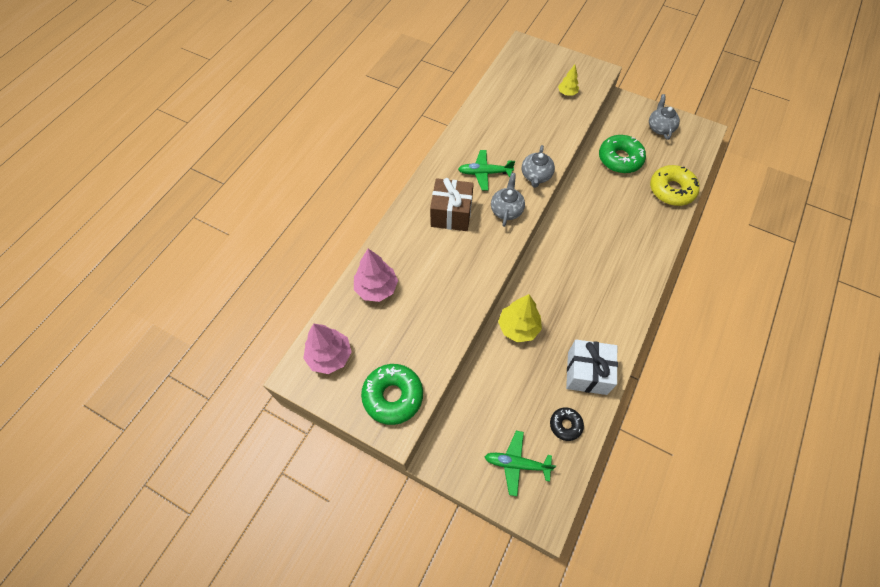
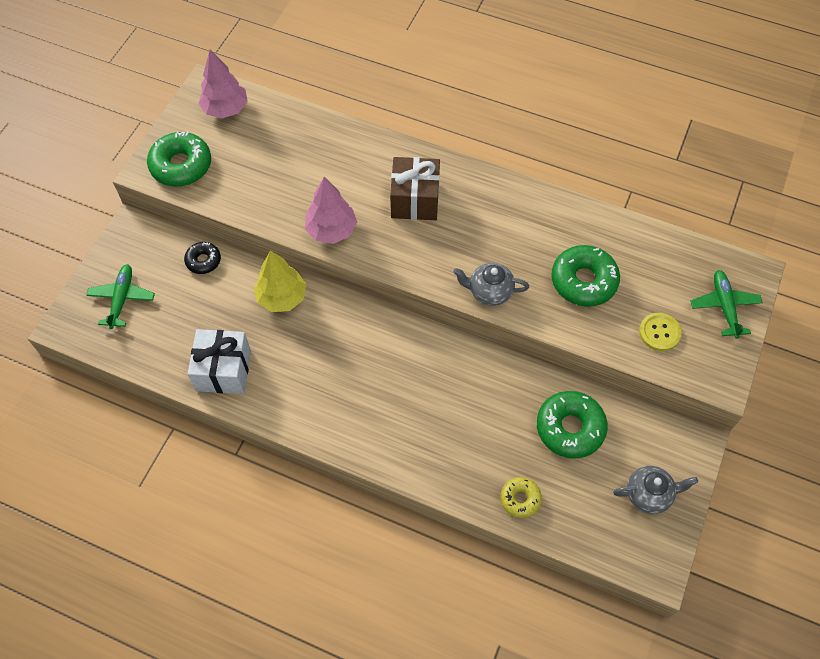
camera: 85 degrees right, 0 degrees up
pink tree [354,249,398,302] -> pink tree moved to [305,176,357,244]
green plane [458,150,515,190] -> green plane moved to [691,270,763,339]
grey teapot [491,173,525,227] -> none
black donut [550,407,584,441] -> black donut moved to [184,242,221,274]
yellow tree [558,65,579,96] -> yellow button [639,313,682,351]
yellow donut [650,165,700,206] -> yellow donut [500,477,542,518], size x0.57
none -> green donut [551,245,620,307]

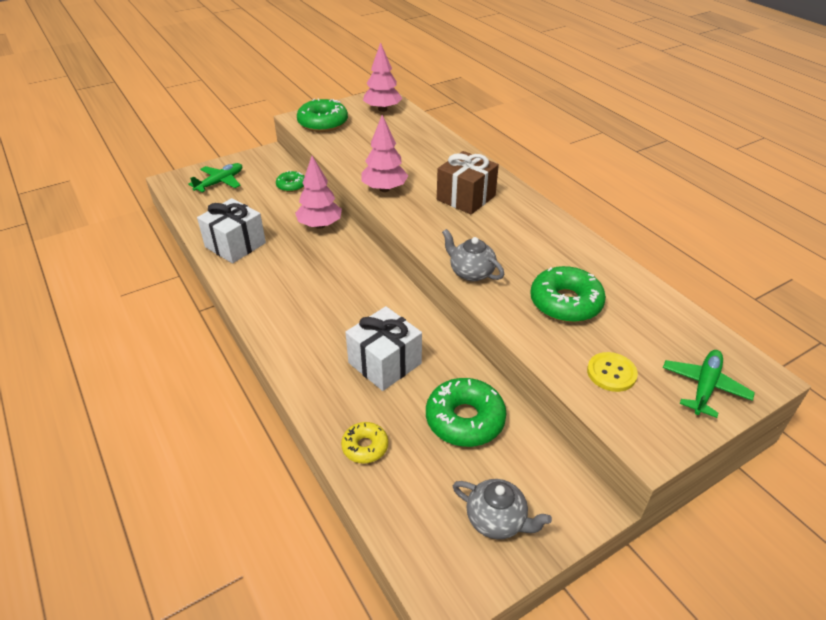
camera: 35 degrees right, 20 degrees down
black donut [184,242,221,274] -> green donut [276,171,305,192]
yellow tree [254,250,306,312] -> pink tree [295,156,342,229]
none -> white gift [345,306,422,391]

